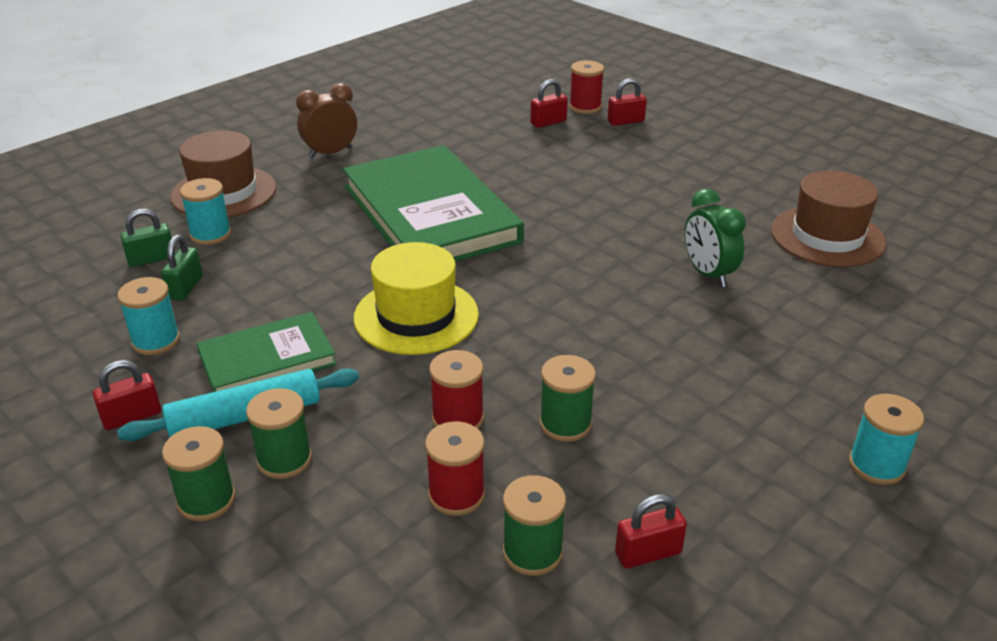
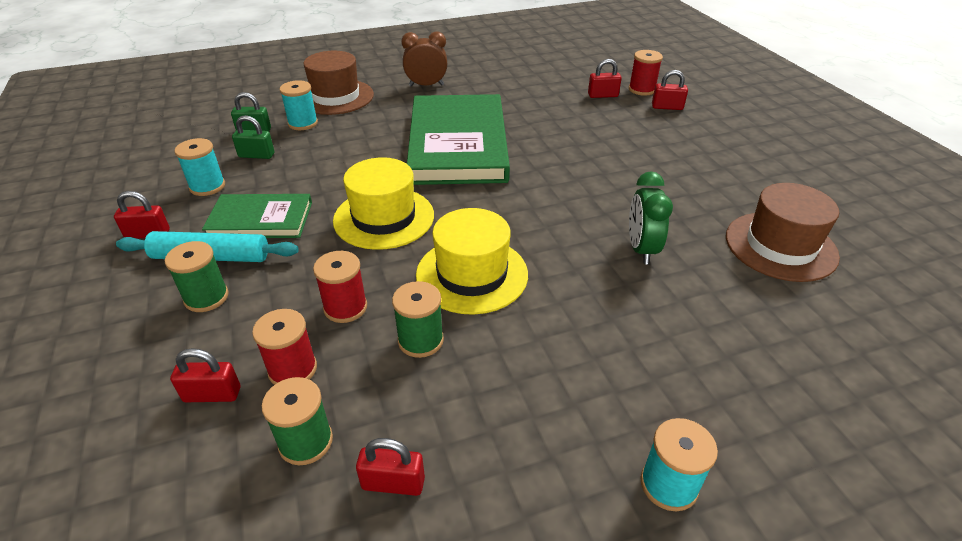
camera: 25 degrees right, 5 degrees up
green padlock [161,235,203,301] -> green padlock turned 60 degrees clockwise [232,115,275,159]
green spool [162,426,235,521] -> none
none -> red padlock [170,348,240,402]
none -> yellow hat [416,208,528,315]

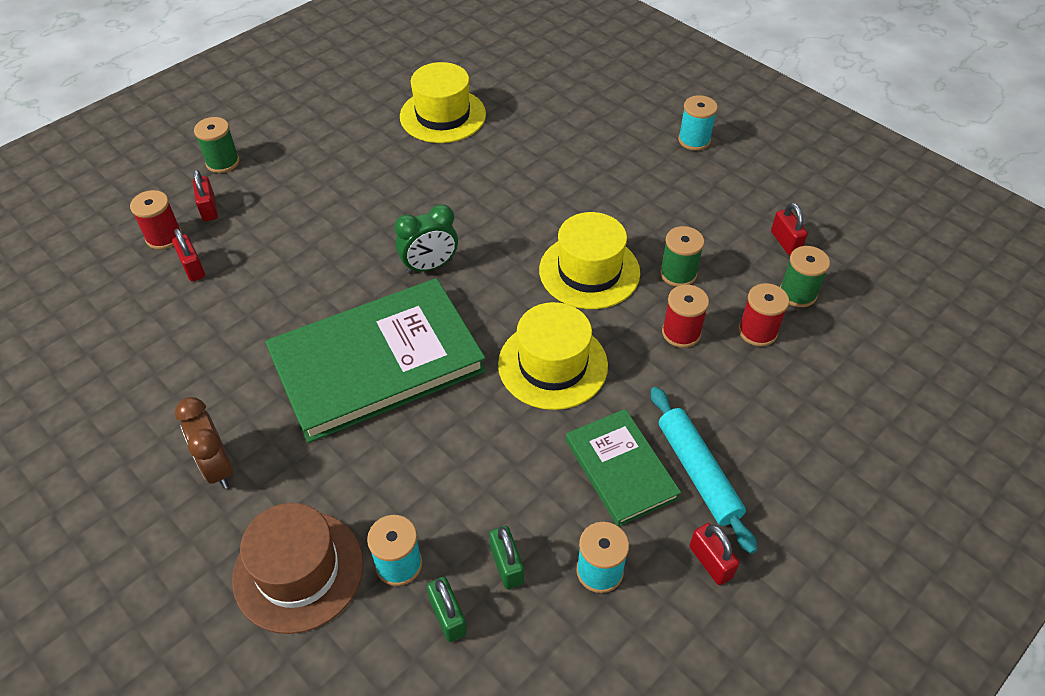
camera: 115 degrees left, 10 degrees up
green spool [165,241,229,312] -> green spool moved to [194,117,239,173]
red padlock [170,348,240,402] -> none
green clock [629,171,673,264] -> green clock moved to [395,204,458,274]
brown hat [726,183,840,282] -> yellow hat [400,62,486,143]

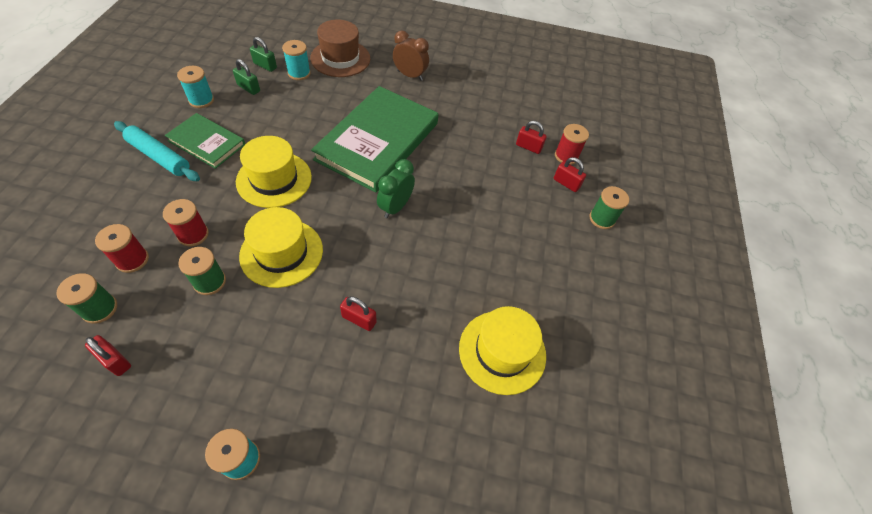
camera: 140 degrees right, 5 degrees up
red padlock [690,523,739,585] -> red padlock moved to [340,296,377,331]

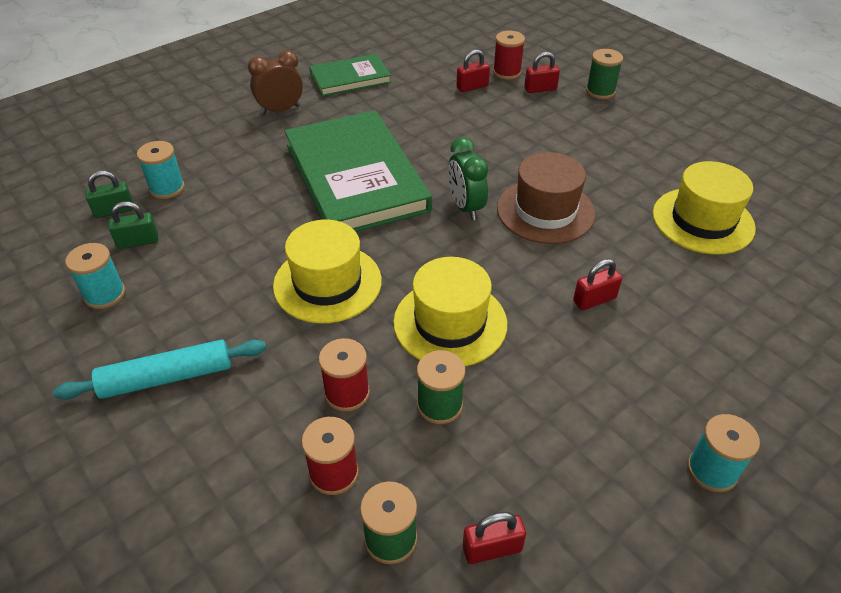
camera: 45 degrees left, 10 degrees down
green book [165,113,245,169] -> green book moved to [309,54,391,97]
brown hat [310,20,370,77] -> brown hat moved to [497,152,595,244]

